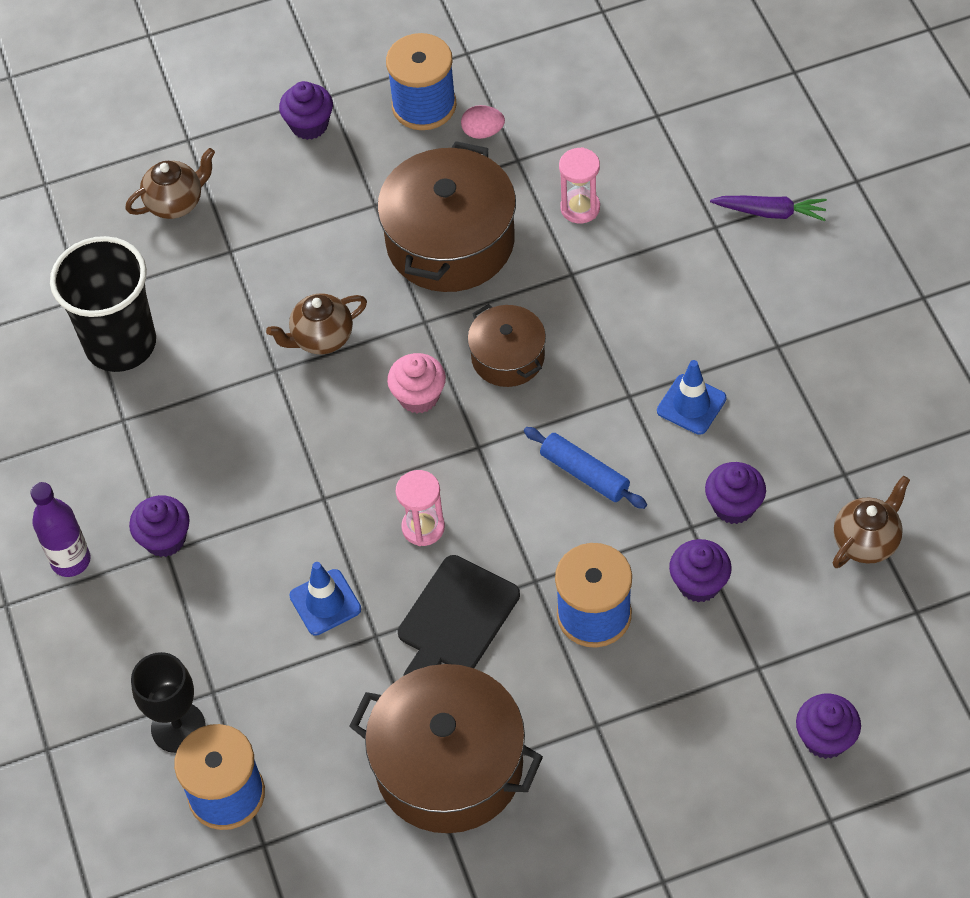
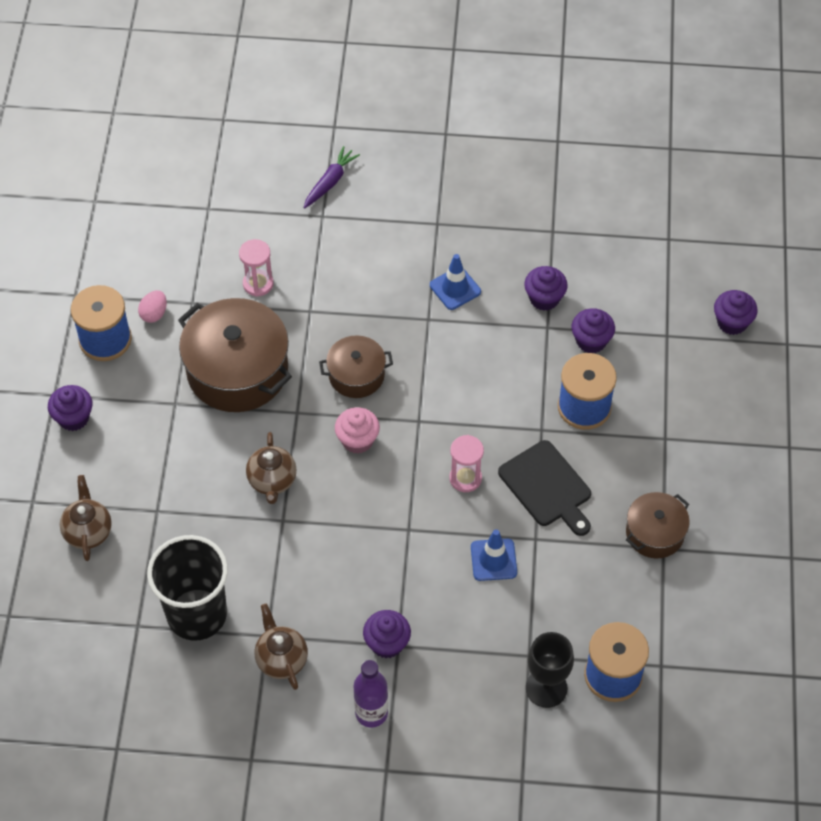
camera: 70 degrees left, 0 degrees up
brown pot [349,664,543,833] -> brown pot [626,492,690,558], size x0.55
blue rolling pin [524,427,647,509] -> none
brown teapot [833,476,910,568] -> brown teapot moved to [255,604,308,690]

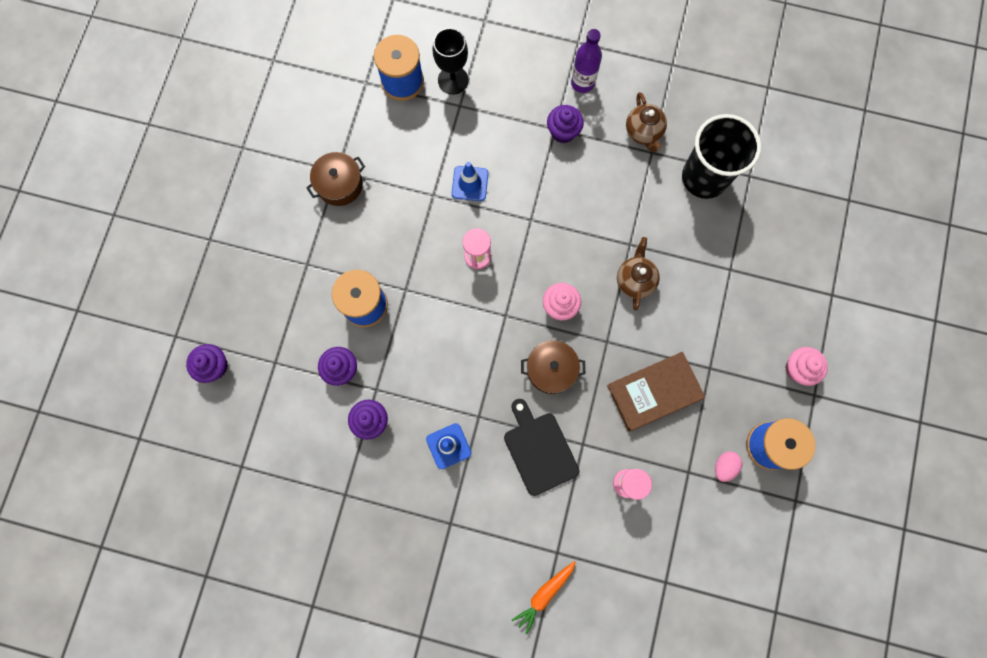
camera: 170 degrees left, 20 degrees up
purple cupcake [48,385,92,431] -> pink cupcake [785,347,828,386]
brown teapot [60,475,112,561] -> none
brown pot [178,298,292,412] -> brown book [607,352,705,432]
purple carrot [304,146,360,209] -> orange carrot [512,561,576,634]
black cutting board [498,440,591,536] -> black cutting board moved to [504,399,580,496]

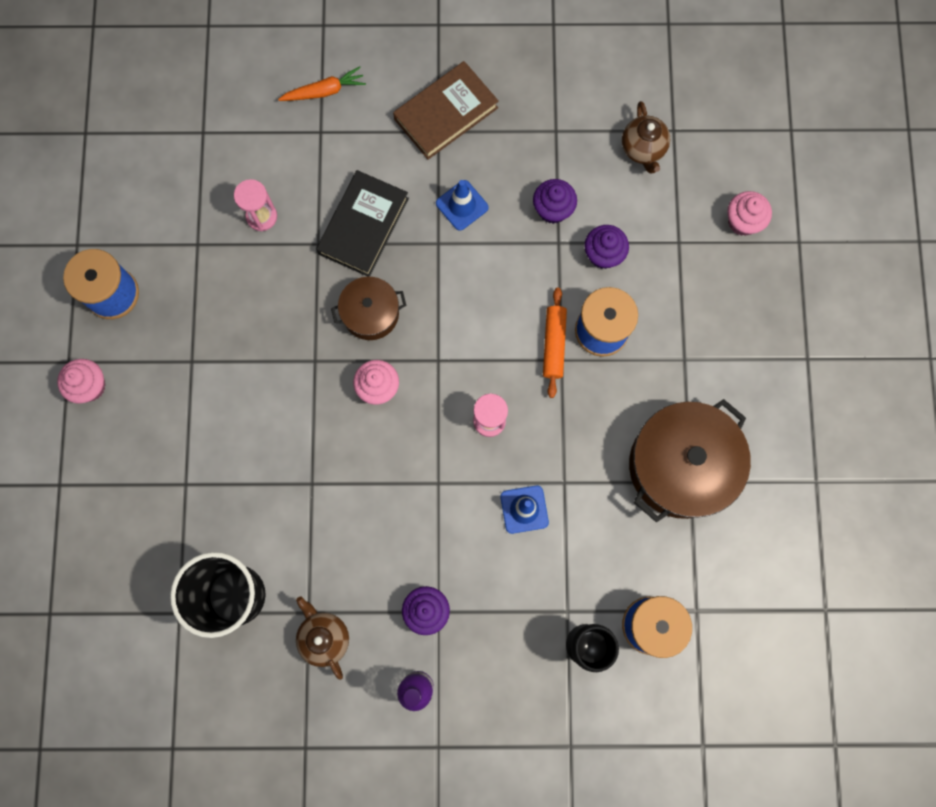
camera: 165 degrees right, 0 degrees up
purple cupcake [186,344,228,383] -> pink cupcake [727,191,772,236]
brown pot [306,152,365,206] -> brown pot [629,399,751,522], size x1.82
black cutting board [504,399,580,496] -> black book [316,170,409,277]
orange carrot [512,561,576,634] -> orange carrot turned 45 degrees clockwise [278,66,366,101]
brown book [607,352,705,432] -> brown book moved to [393,61,499,160]
brown teapot [617,237,660,311] -> brown teapot moved to [622,101,670,174]
pink egg [715,451,742,482] -> none
none -> orange rolling pin [543,288,567,398]

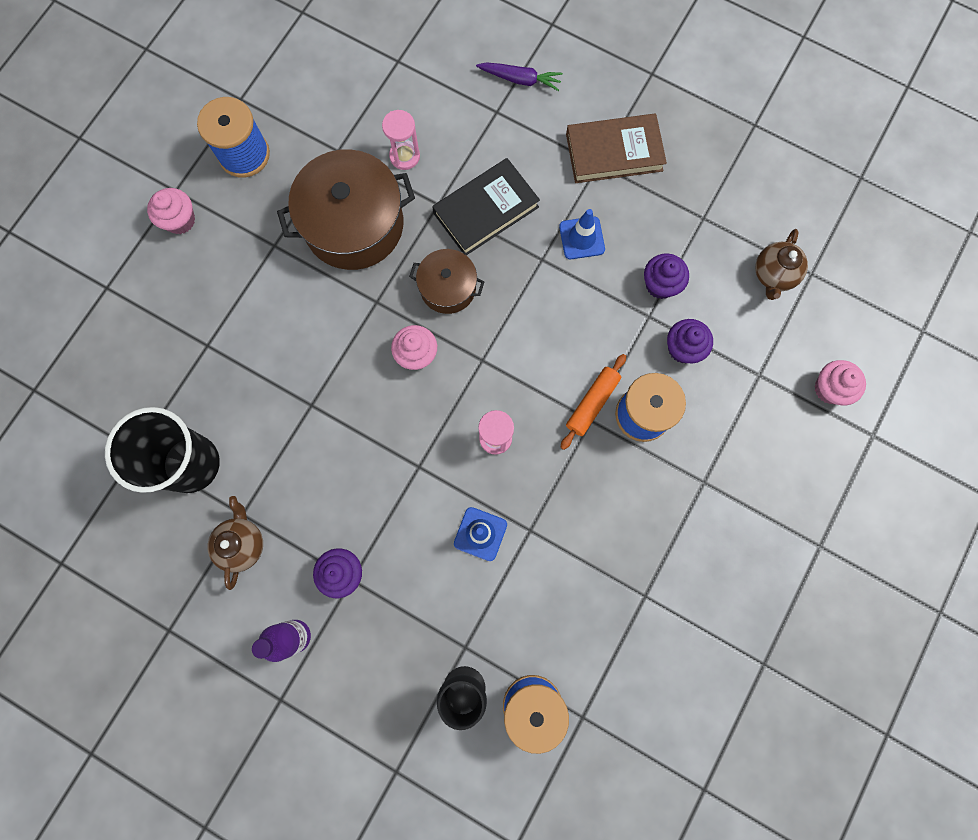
camera: 30 degrees right, 0 degrees up
orange carrot [278,66,366,101] -> purple carrot [476,62,563,91]
brown pot [629,399,751,522] -> brown pot moved to [277,149,415,270]

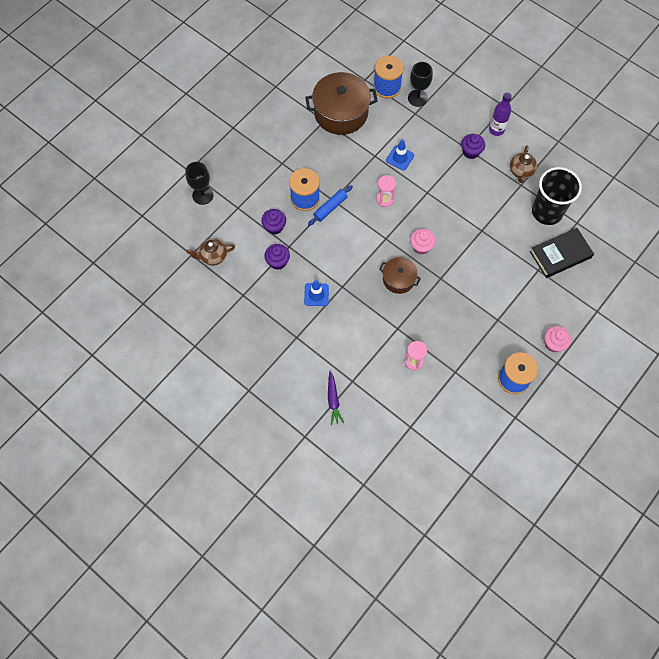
camera: 170 degrees left, 10 degrees down
brown pot [277,149,415,270] -> brown pot moved to [305,72,378,135]
black book [432,158,540,255] -> black book moved to [530,228,594,278]
purple carrot [476,62,563,91] -> purple carrot turned 120 degrees counterclockwise [328,371,344,425]
orange rolling pin [560,354,626,450] -> blue rolling pin [308,185,353,226]
brown book [566,113,667,183] -> none
brown teapot [755,229,808,300] -> brown teapot turned 135 degrees counterclockwise [186,238,235,266]
pink cupcake [814,360,866,405] -> black goblet [185,162,214,205]

